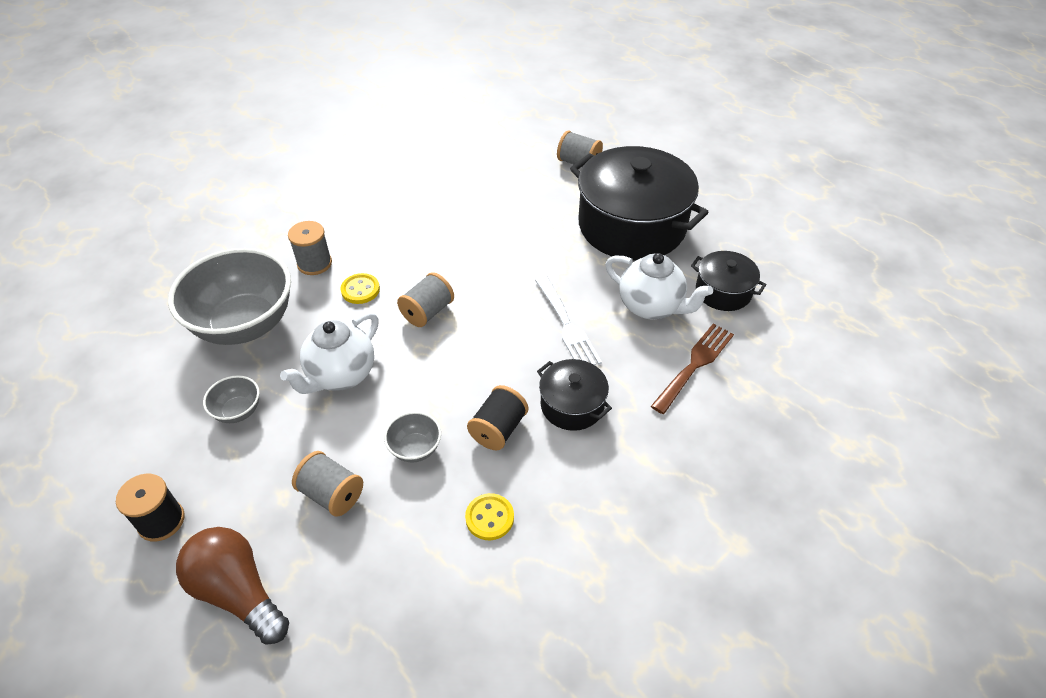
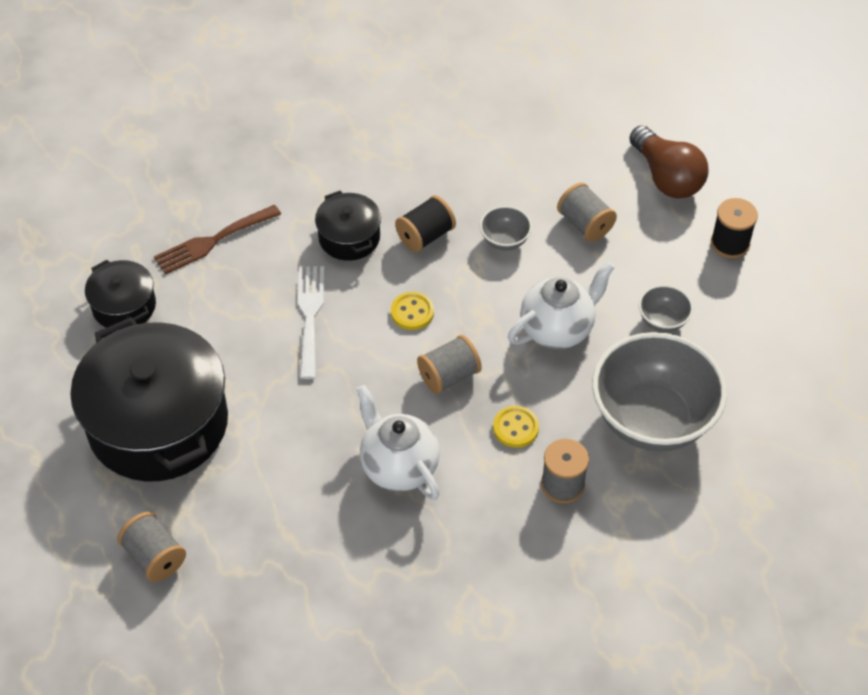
camera: 160 degrees left, 5 degrees up
yellow button [465,493,514,540] -> yellow button moved to [391,292,434,330]
white teapot [605,253,713,319] -> white teapot moved to [356,385,440,500]

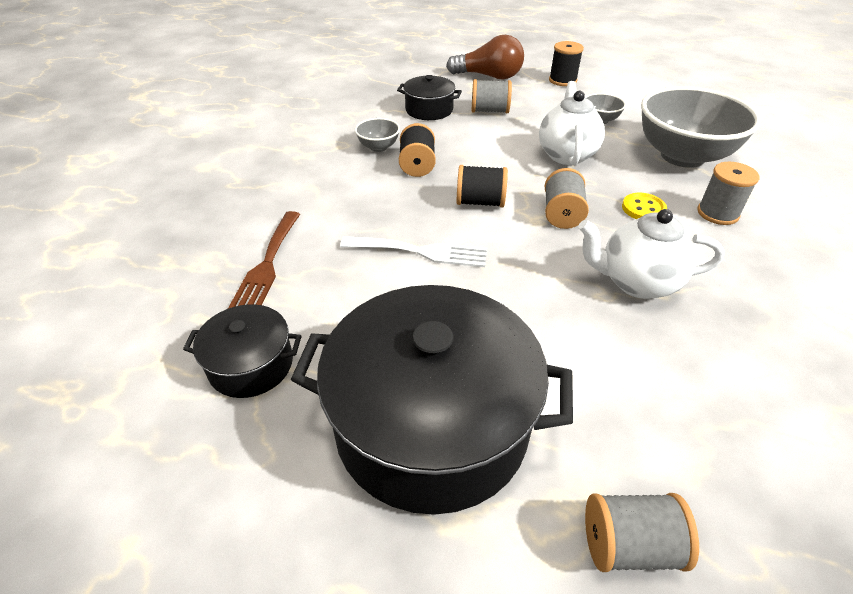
camera: 50 degrees left, 10 degrees down
white fork [298,266,324,379] -> white fork turned 150 degrees clockwise [340,236,487,267]
black pot [315,191,381,261] -> black pot moved to [397,75,462,120]
yellow button [391,292,434,330] -> black spool [457,165,508,207]
grey bowl [480,206,532,251] -> grey bowl moved to [355,118,400,152]

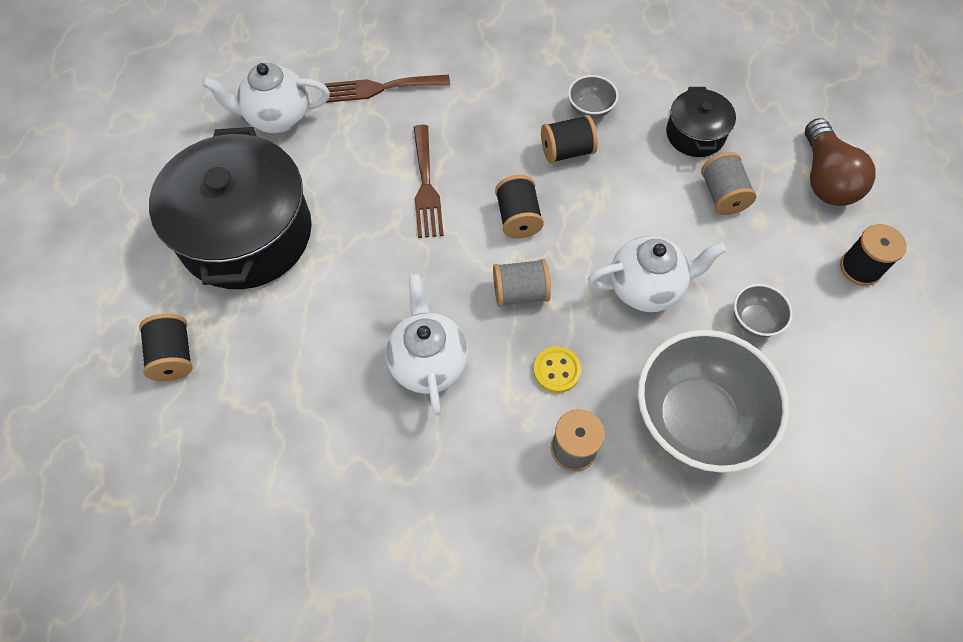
camera: 75 degrees right, 20 degrees up
black pot [183,304,301,398] -> white teapot [202,63,330,133]
white fork [340,236,487,267] -> brown fork [413,125,444,238]
grey spool [585,493,699,572] -> black spool [139,314,193,381]

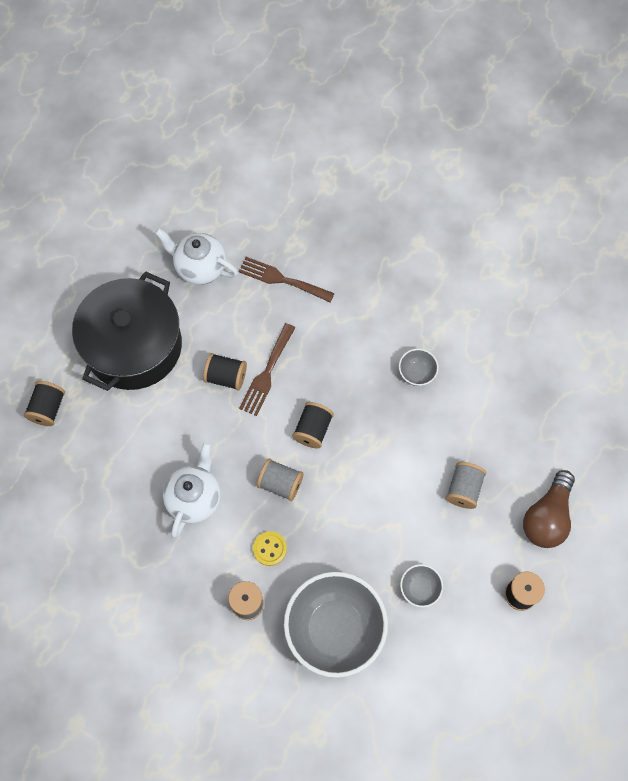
camera: 30 degrees right, 5 degrees up
black spool [541,115,598,164] -> black spool moved to [203,353,247,391]
white teapot [588,236,726,312] -> none
black pot [666,87,736,157] -> none

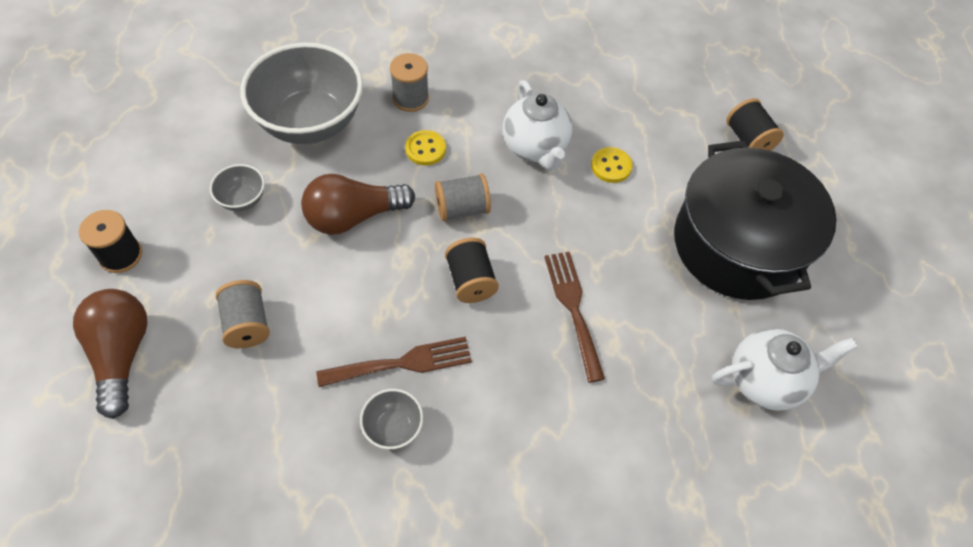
camera: 140 degrees right, 10 degrees down
black spool [203,353,247,391] -> none
brown fork [238,257,335,303] -> brown fork moved to [316,337,472,387]
none -> brown light bulb [301,174,415,235]
none -> yellow button [591,147,633,183]

